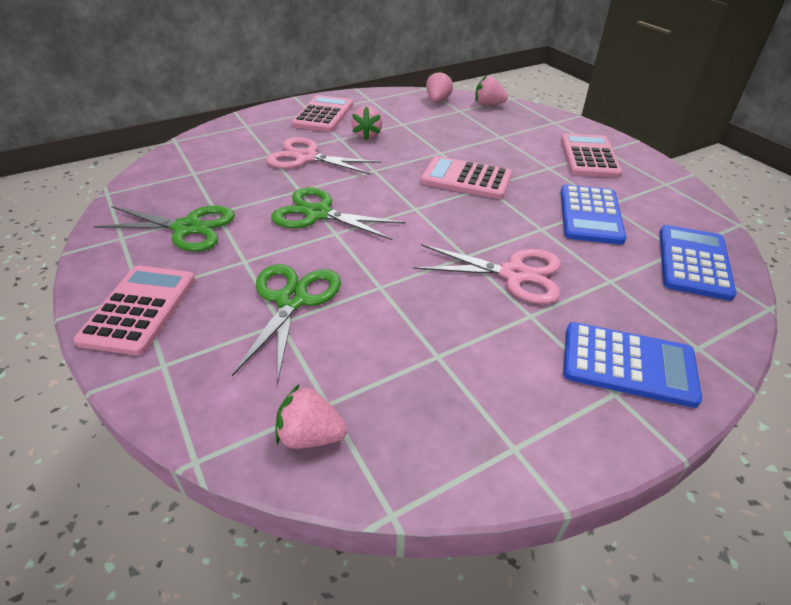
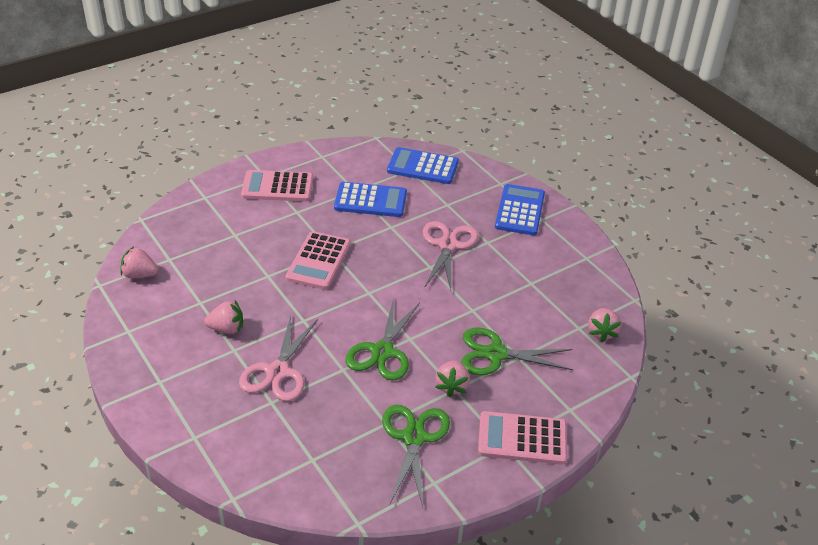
camera: 95 degrees left, 0 degrees up
pink calculator [291,95,353,132] -> none
pink strawberry [475,75,508,106] -> pink strawberry moved to [435,360,470,397]

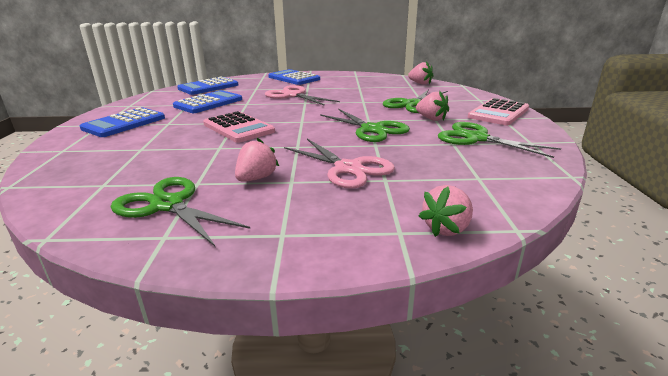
camera: 55 degrees left, 15 degrees down
pink strawberry [120,247,158,278] -> pink strawberry moved to [419,185,473,237]
pink calculator [241,170,313,202] -> blue calculator [80,107,165,137]
none -> green scissors [111,177,250,246]

